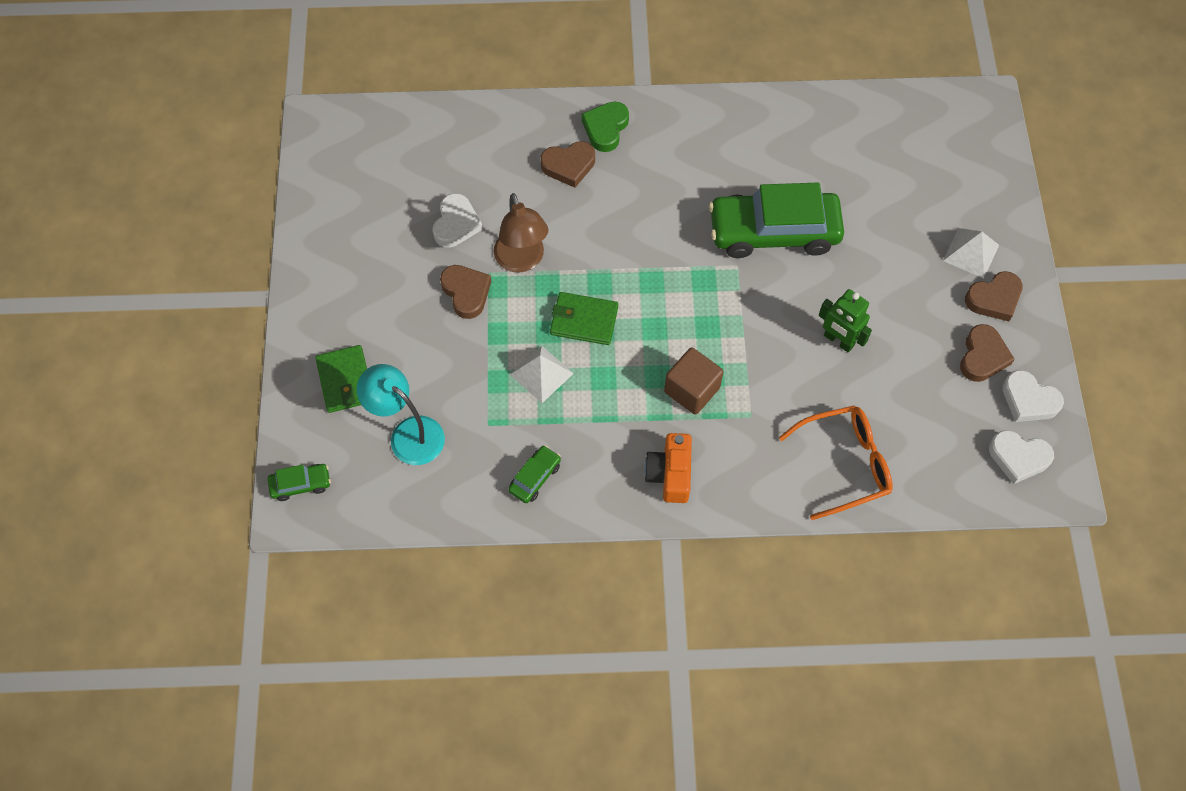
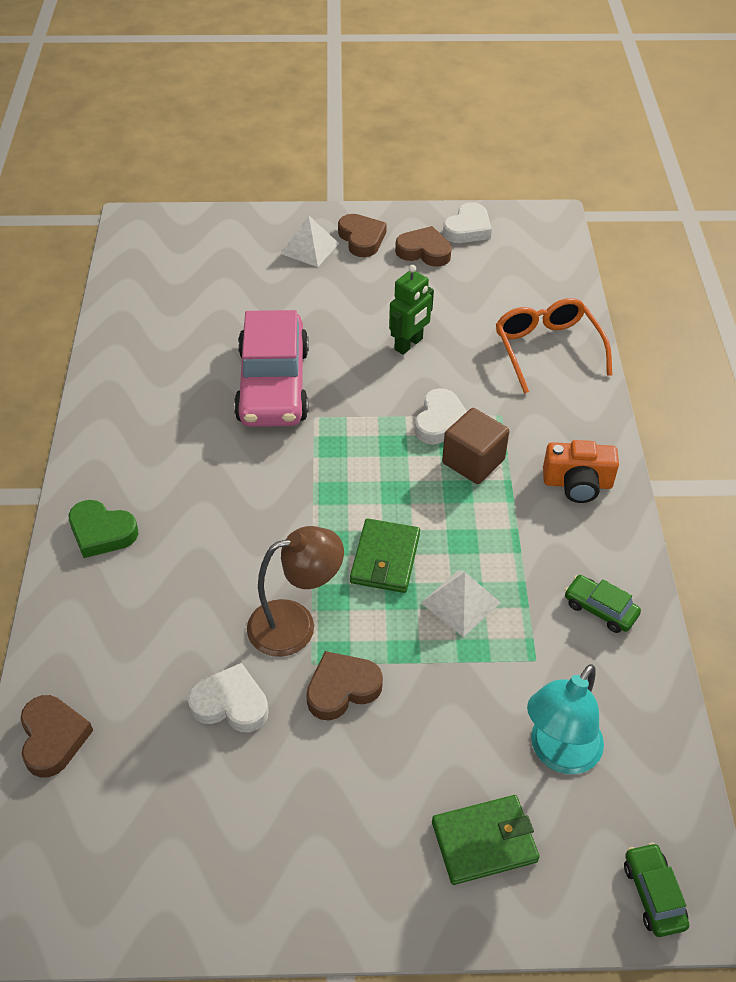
camera: 90 degrees left, 15 degrees down
brown heart [540,141,595,188] -> brown heart moved to [21,695,93,778]
green car [709,183,844,258] -> pink car [234,310,309,427]
white heart [989,430,1054,484] -> white heart moved to [415,388,467,444]

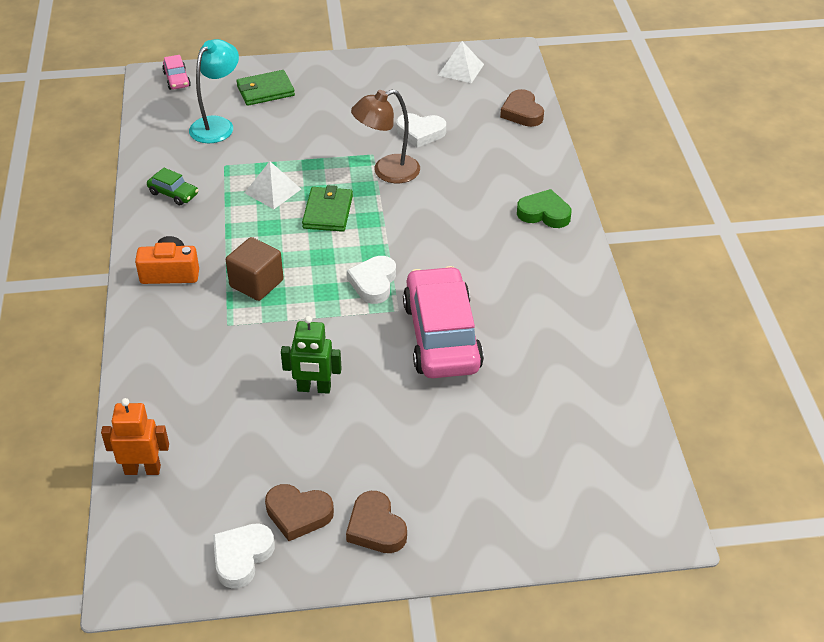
camera: 175 degrees right, 5 degrees down
white pyramid [281,215,339,267] -> white pyramid moved to [438,41,484,83]
brown heart [306,651,383,720] -> none
green robot [389,265,434,355] -> green robot turned 120 degrees counterclockwise [281,316,342,394]
white heart [415,388,467,444] -> white heart moved to [347,256,396,304]
orange glasses [496,298,612,394] -> none
green car [624,842,689,937] -> pink car [162,55,191,90]
none -> orange robot [101,398,169,475]

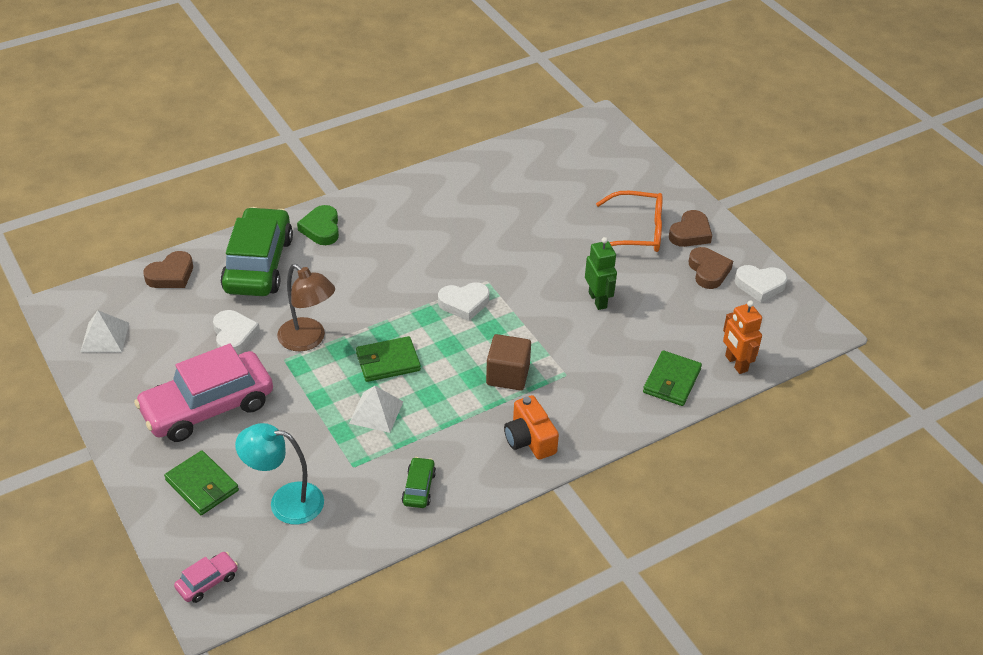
camera: 115 degrees left, 0 degrees up
pink car [403,266,484,378] -> pink car moved to [134,344,273,442]
none -> green car [220,207,293,296]
none -> orange glasses [596,191,663,252]
none -> green wallet [643,350,702,406]

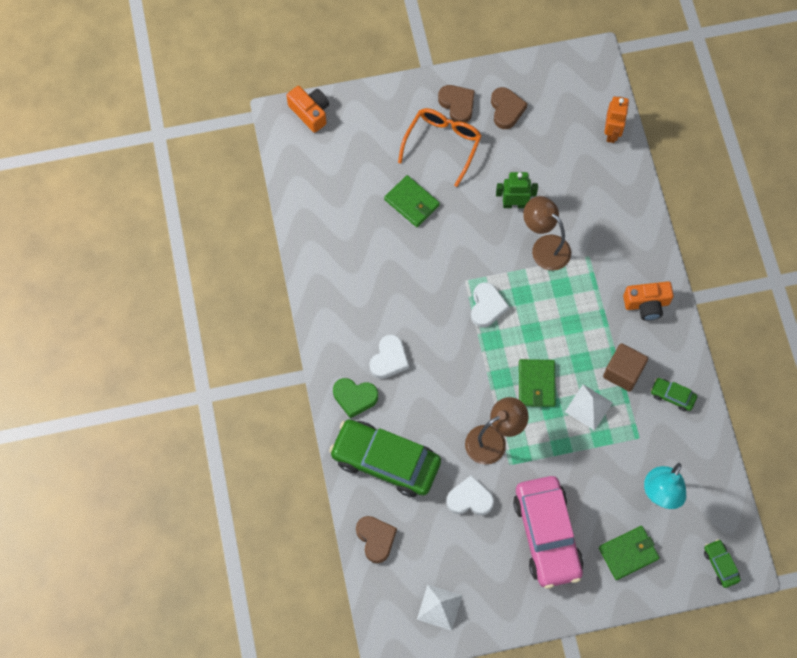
camera: 70 degrees left, 25 degrees up
pink car [174,552,238,603] -> green car [704,539,741,588]
brown cube [486,334,531,391] -> brown cube moved to [603,343,648,392]
green wallet [643,350,702,406] -> green wallet moved to [384,175,440,227]
brown heart [688,247,733,289] -> brown heart turned 75 degrees clockwise [491,87,528,129]
orange robot [723,300,762,374] -> orange robot turned 75 degrees counterclockwise [604,97,629,143]
white heart [735,265,787,302] -> white heart moved to [369,335,409,379]
none -> orange camera [287,86,329,133]
none -> brown lamp [523,196,571,271]

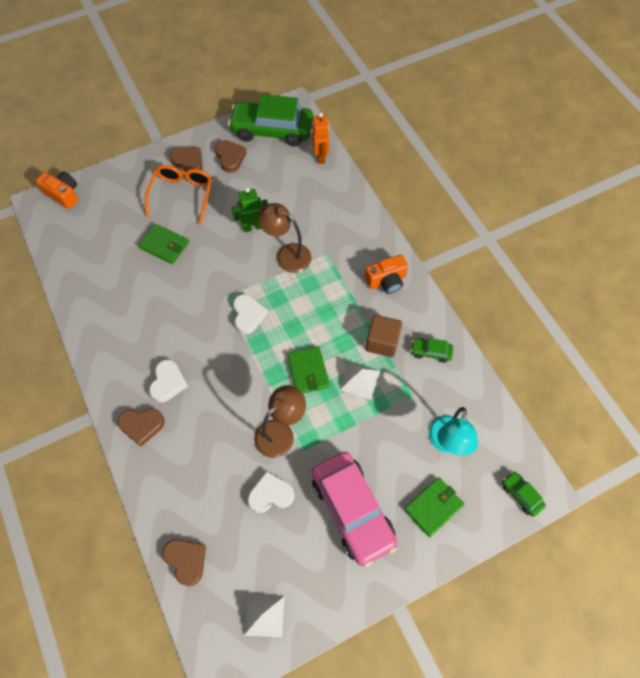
camera: 15 degrees left, 5 degrees down
green car [329,420,441,497] -> green car moved to [228,94,313,147]
green heart [333,378,378,418] -> brown heart [117,408,164,447]

